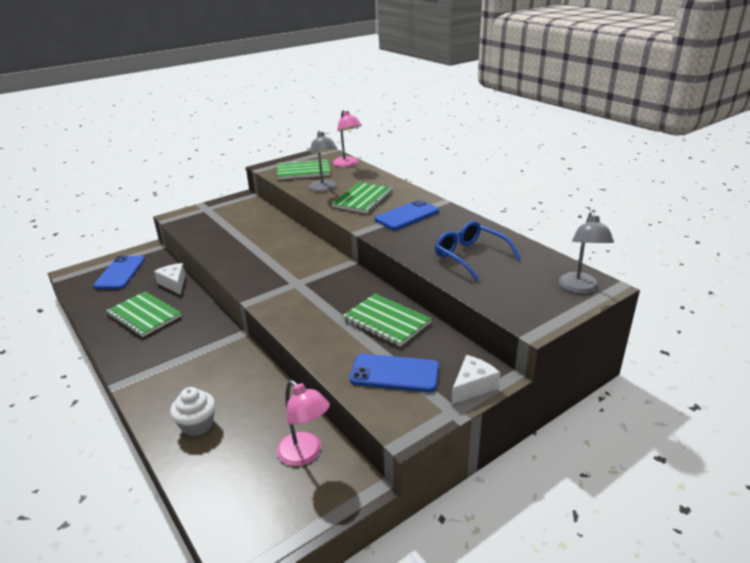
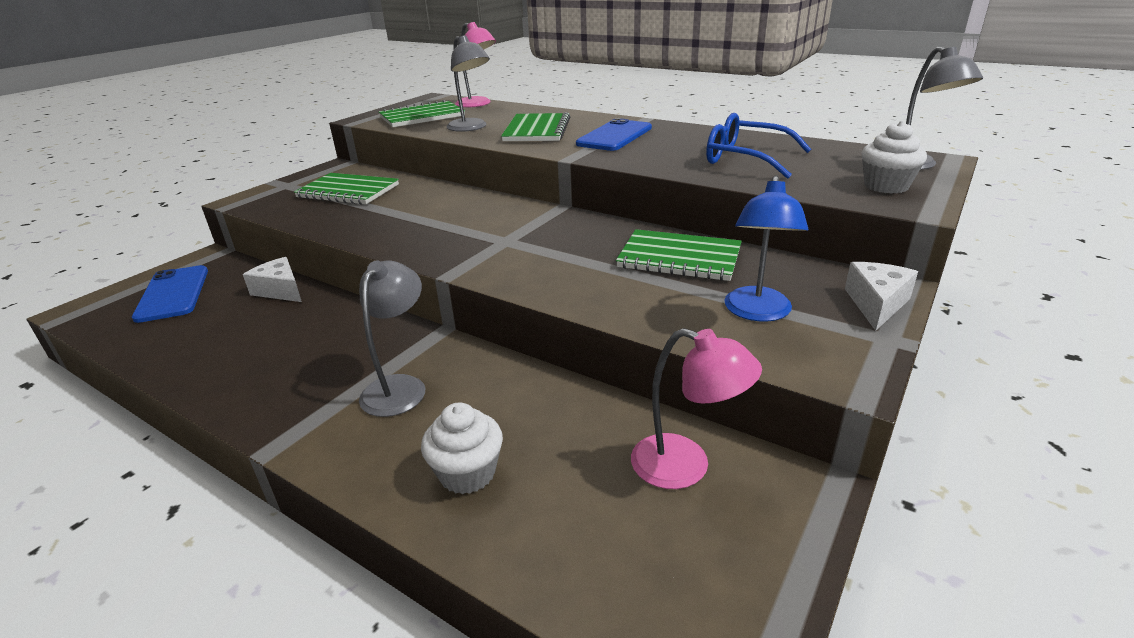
camera: 20 degrees left, 0 degrees up
green notebook [106,291,181,337] -> green notebook moved to [294,173,399,205]
blue phone [350,354,439,392] -> blue lamp [724,175,808,322]
none -> grey lamp [359,260,425,417]
none -> white cupcake [861,121,927,194]

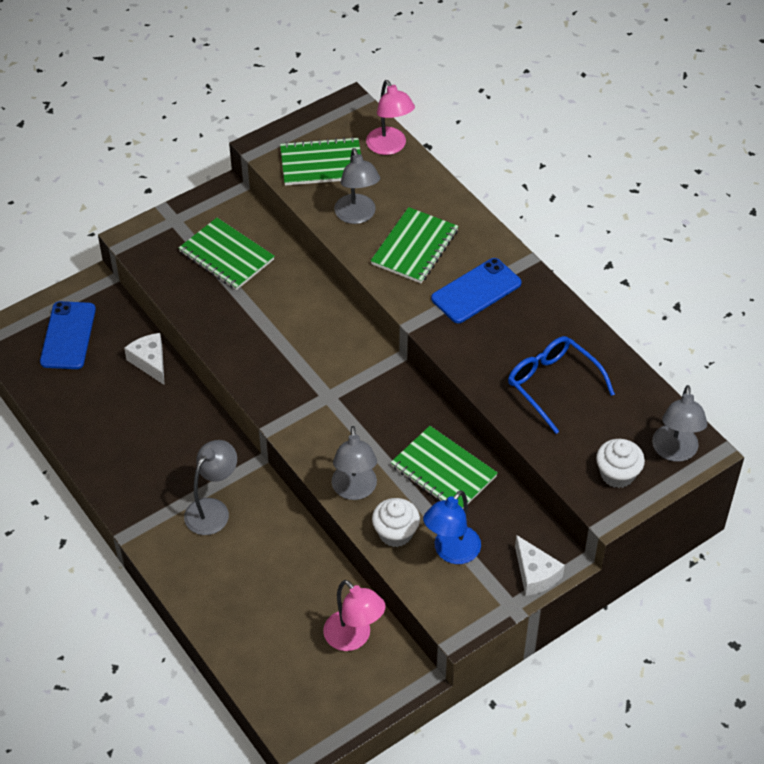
camera: 20 degrees right, 20 degrees up
white cupcake [421,402,503,494] -> white cupcake moved to [372,498,420,547]
white cheese [845,262,918,331] -> white cheese turned 105 degrees clockwise [515,535,565,596]
none -> grey lamp [332,426,377,500]

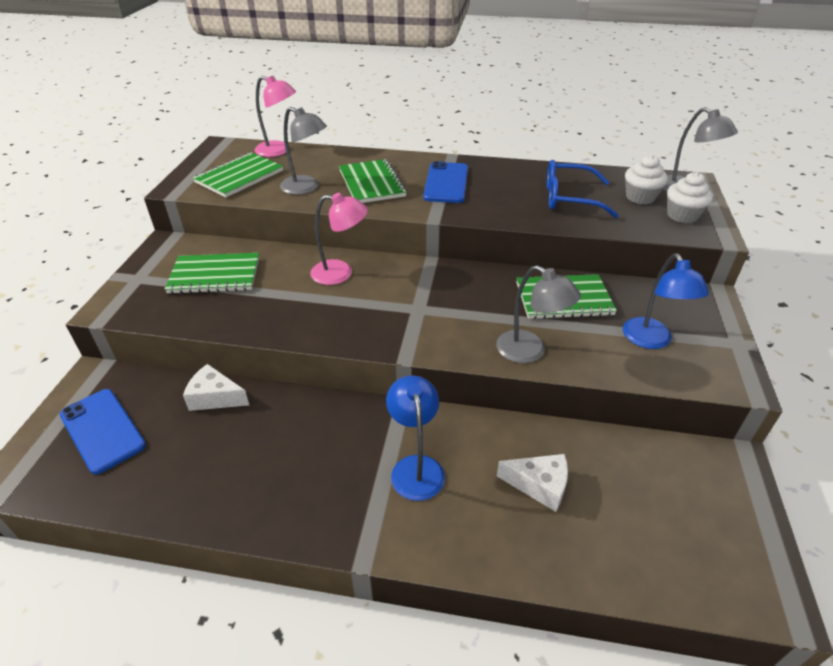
camera: 45 degrees left, 10 degrees down
grey lamp [184,440,237,535] -> blue lamp [386,376,445,501]
pink lamp [323,580,386,651] -> pink lamp moved to [310,193,368,285]
white cupcake [372,498,420,547] -> white cupcake moved to [625,155,668,204]
white cheese [515,535,565,596] -> white cheese moved to [497,454,568,512]

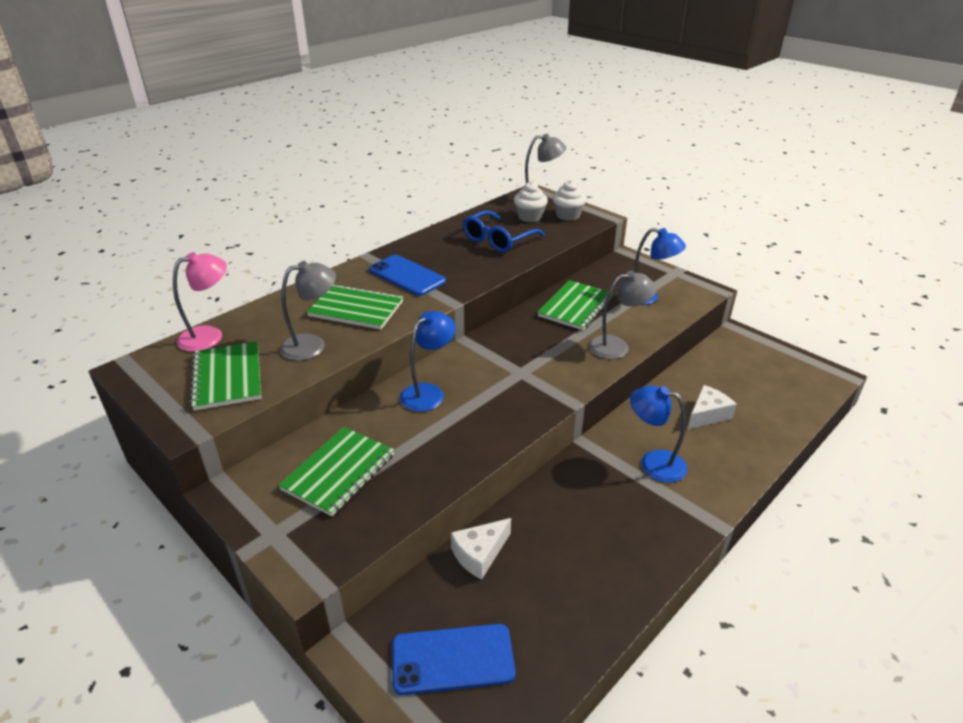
camera: 55 degrees left, 5 degrees down
pink lamp [310,193,368,285] -> blue lamp [400,311,456,412]

